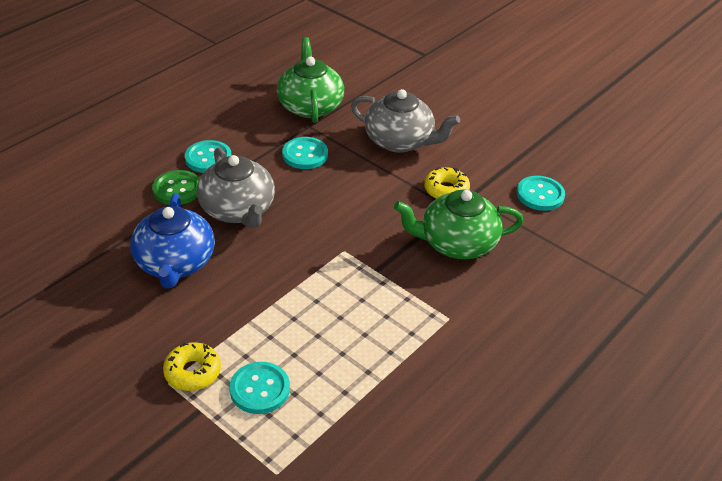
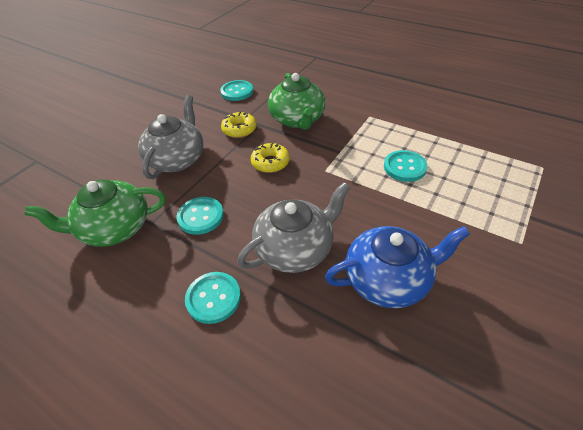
camera: 95 degrees left, 5 degrees up
green button [152,170,200,205] -> none
yellow donut [163,342,221,391] -> yellow donut moved to [251,143,290,173]
turquoise button [229,362,290,414] -> turquoise button moved to [384,150,428,182]

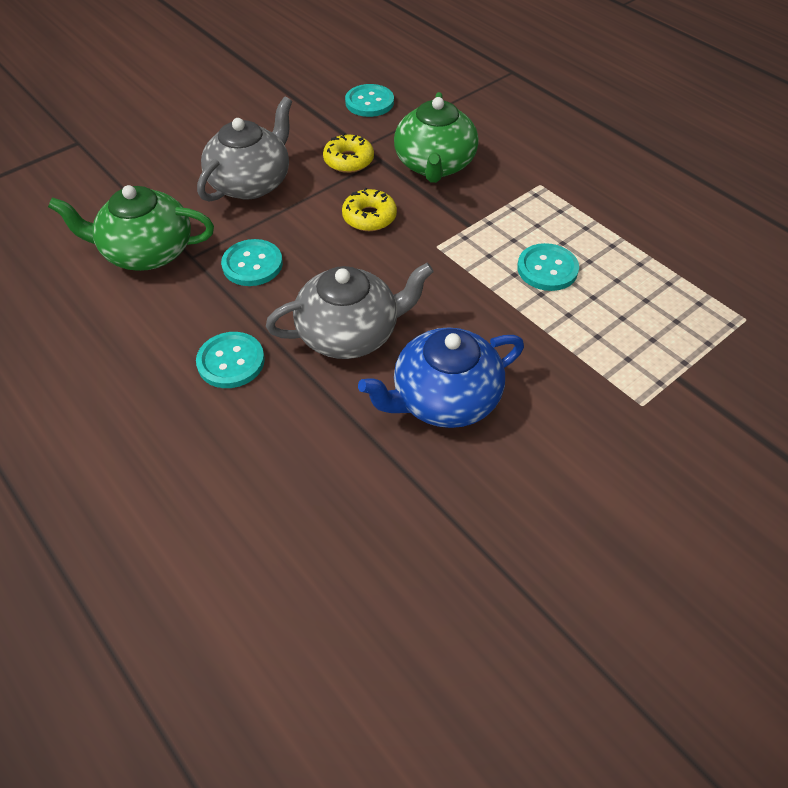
camera: 15 degrees right, 5 degrees up
blue teapot [325,226,470,308] -> blue teapot turned 150 degrees clockwise [358,327,524,428]

